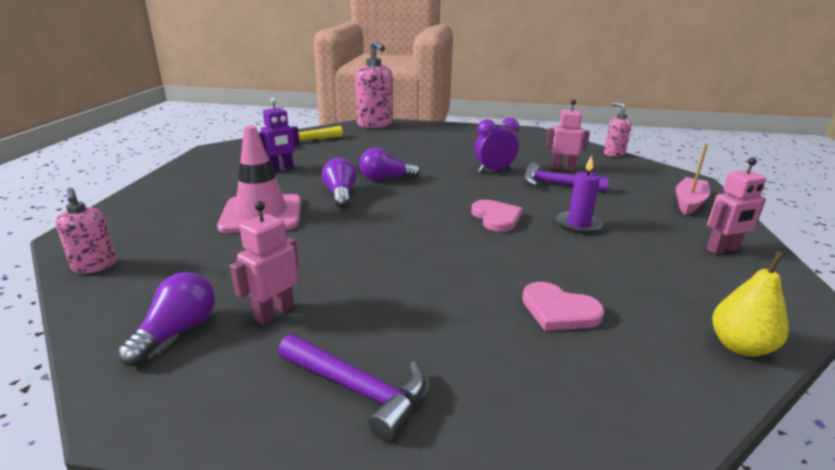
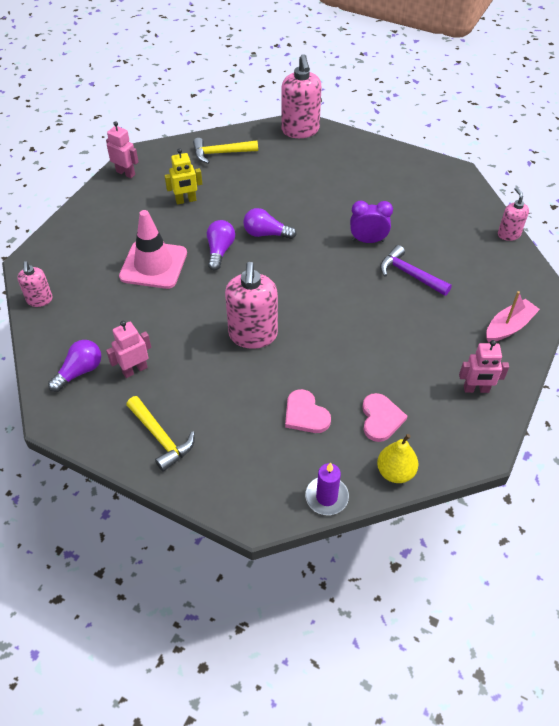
camera: 20 degrees right, 25 degrees up
purple robot [258,98,300,172] -> yellow robot [165,148,202,205]
purple hammer [278,334,426,441] -> yellow hammer [126,396,195,472]
pink heart [471,200,522,232] -> pink heart moved to [362,393,408,442]
pink robot [546,99,590,171] -> pink robot moved to [106,121,139,178]
purple candle [556,155,603,234] -> purple candle moved to [305,463,349,515]
none -> pink soap dispenser [225,262,278,349]

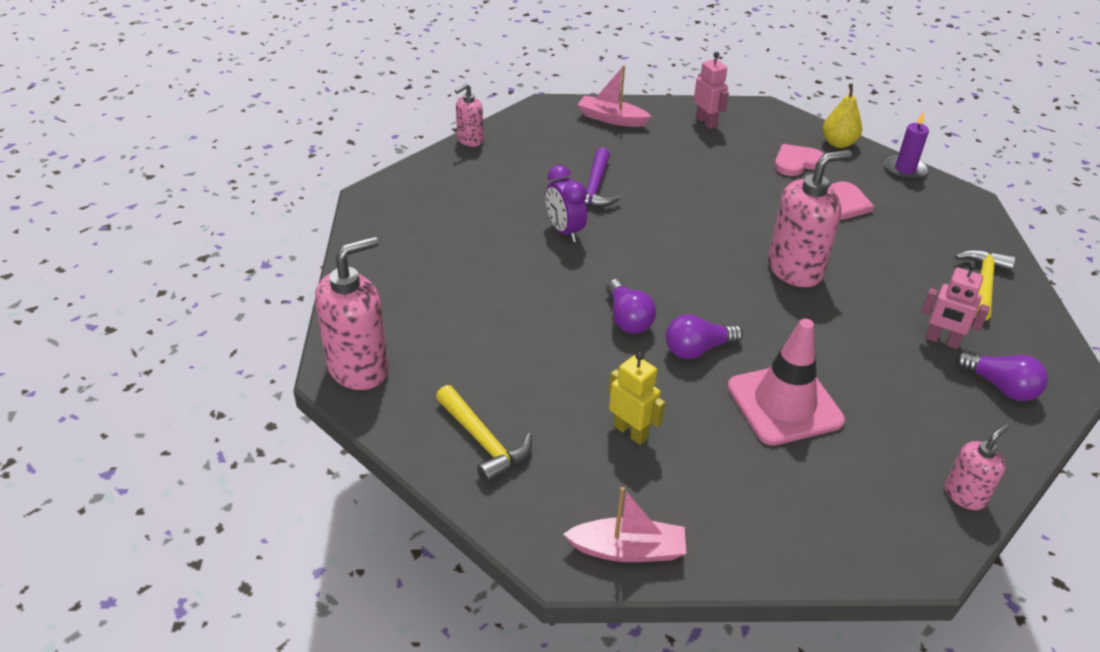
camera: 120 degrees left, 10 degrees down
purple light bulb [48,340,101,392] -> purple light bulb turned 150 degrees counterclockwise [956,350,1048,401]
pink robot [106,121,139,178] -> pink boat [563,487,686,562]

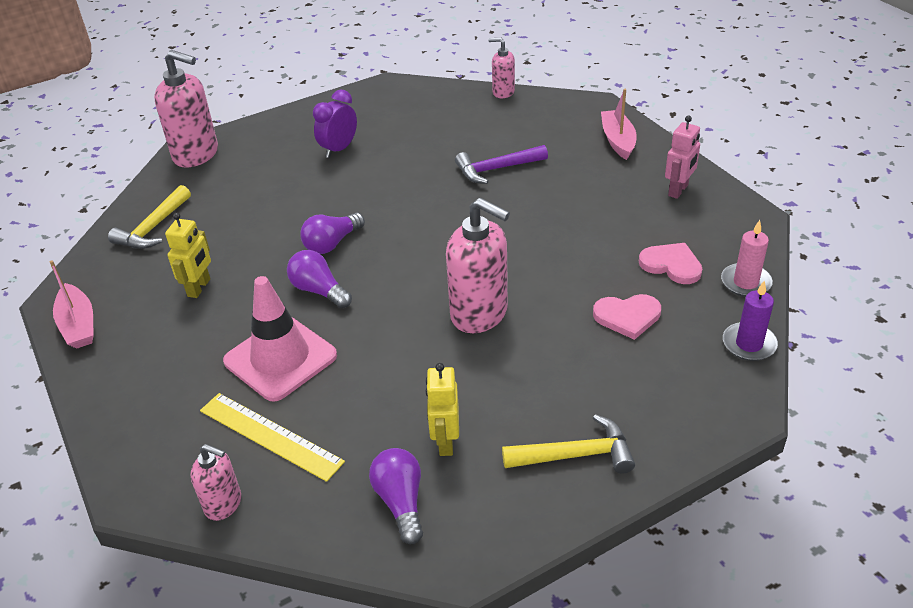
camera: 65 degrees right, 0 degrees up
purple clock [546,165,587,242] -> purple clock moved to [313,90,357,158]
yellow pear [823,83,862,148] -> pink candle [721,220,773,297]
pink robot [921,262,990,349] -> yellow robot [426,363,459,456]
purple light bulb [956,350,1048,401] -> purple light bulb turned 150 degrees clockwise [369,448,423,544]
none -> yellow ruler [200,393,345,482]

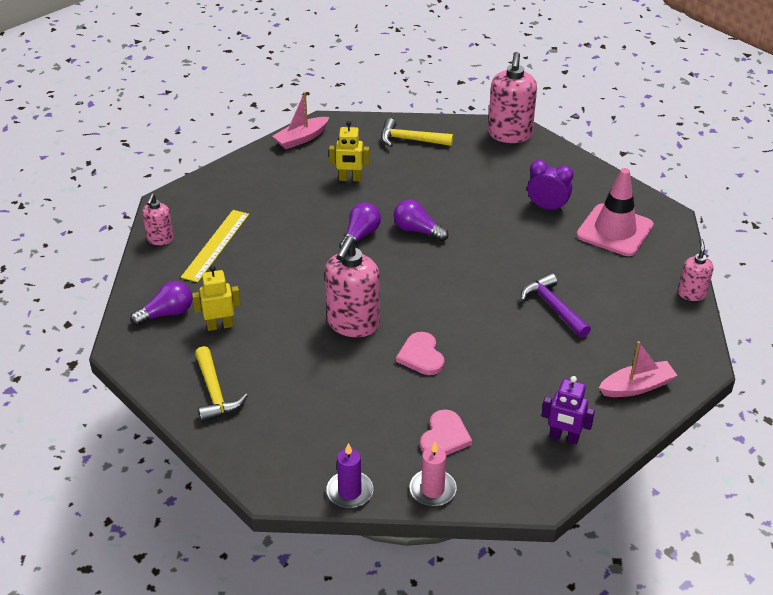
camera: 75 degrees right, 0 degrees up
pink traffic cone [223,276,337,402] -> pink traffic cone moved to [577,168,654,256]
pink heart [593,294,661,340] -> pink heart moved to [396,332,445,375]
pink robot [665,116,700,199] -> purple robot [541,376,595,444]

